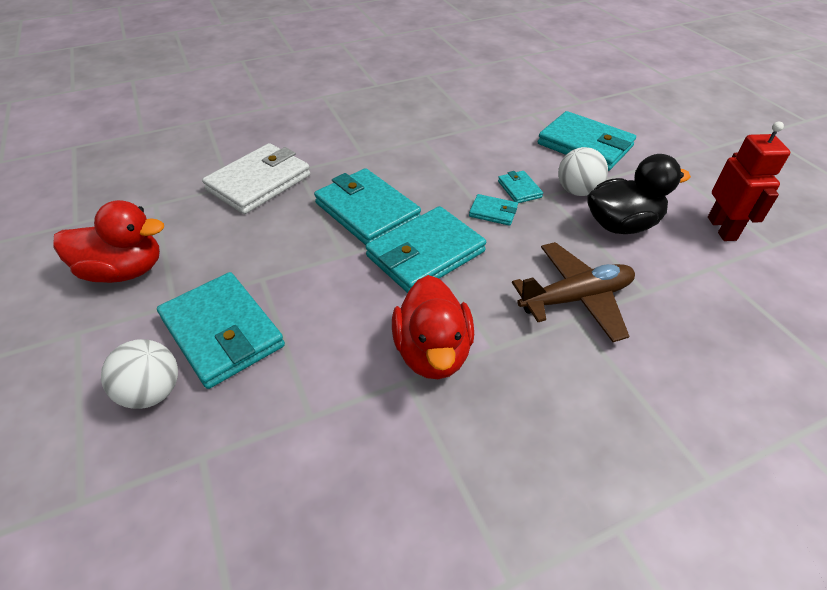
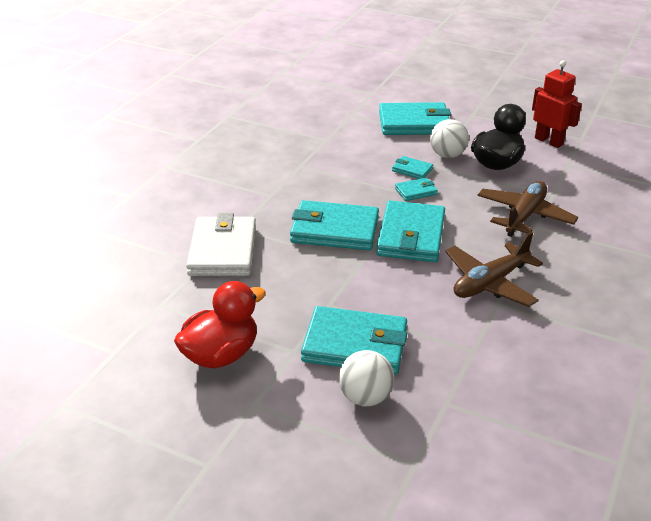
camera: 40 degrees left, 10 degrees down
red duck [392,275,474,379] -> brown plane [445,232,543,307]

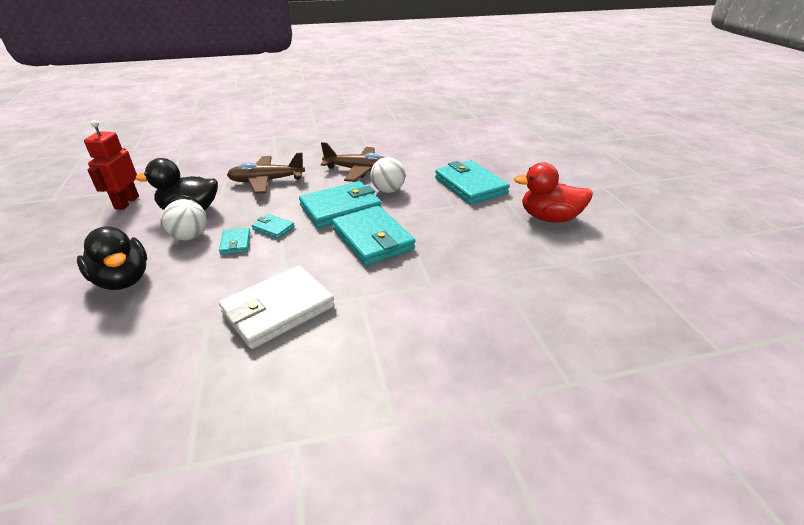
camera: 130 degrees left, 0 degrees up
white wallet [186,213,256,276] -> white wallet moved to [219,266,335,349]
white ball [339,350,394,406] -> white ball moved to [370,157,405,193]
turquoise wallet [379,102,451,135] -> black duck [77,226,147,290]

